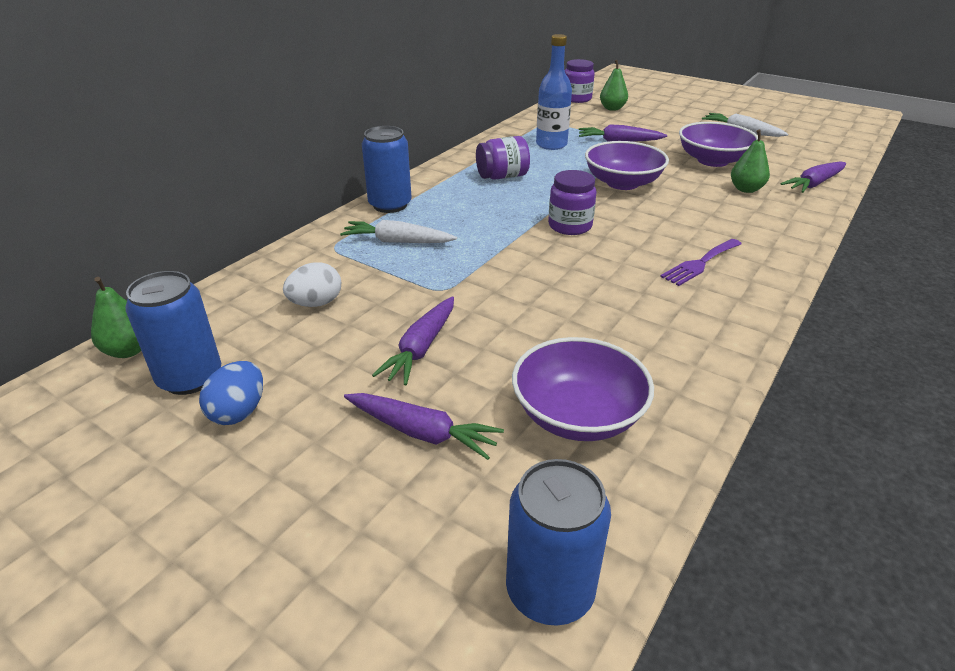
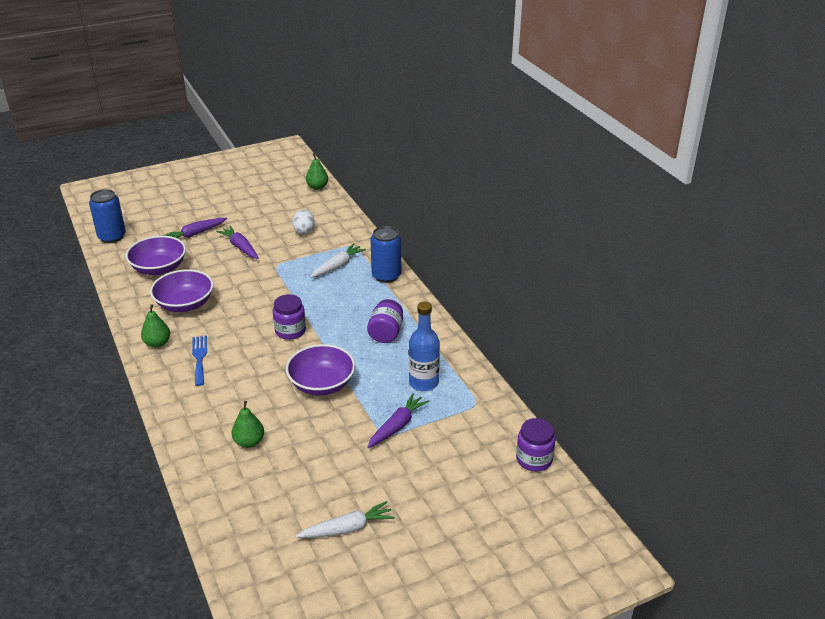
camera: 120 degrees right, 0 degrees up
blue can [125,271,221,395] -> none
blue egg [199,361,263,425] -> none
green pear [600,60,628,111] -> green pear moved to [141,304,170,348]
purple fork [660,239,742,286] -> blue fork [192,336,207,386]
purple bowl [679,122,758,167] -> purple bowl moved to [150,269,214,312]
purple carrot [781,161,846,193] -> none

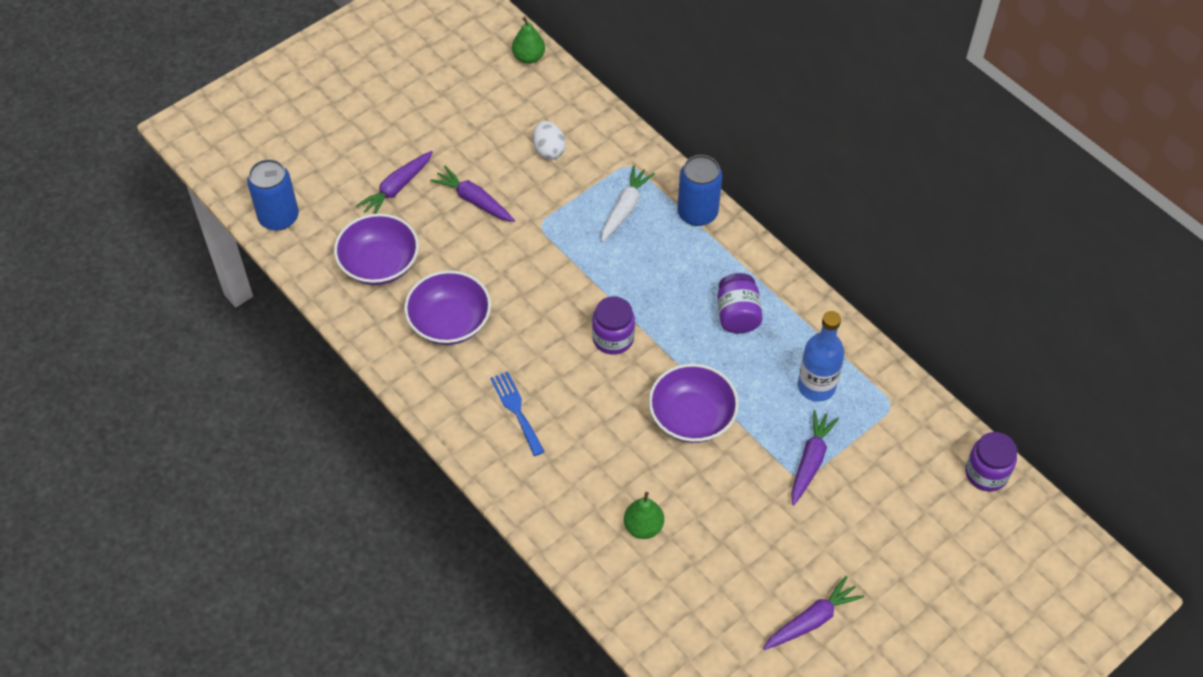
camera: 15 degrees left, 20 degrees up
green pear [141,304,170,348] -> none
white carrot [295,501,395,538] -> purple carrot [763,576,864,650]

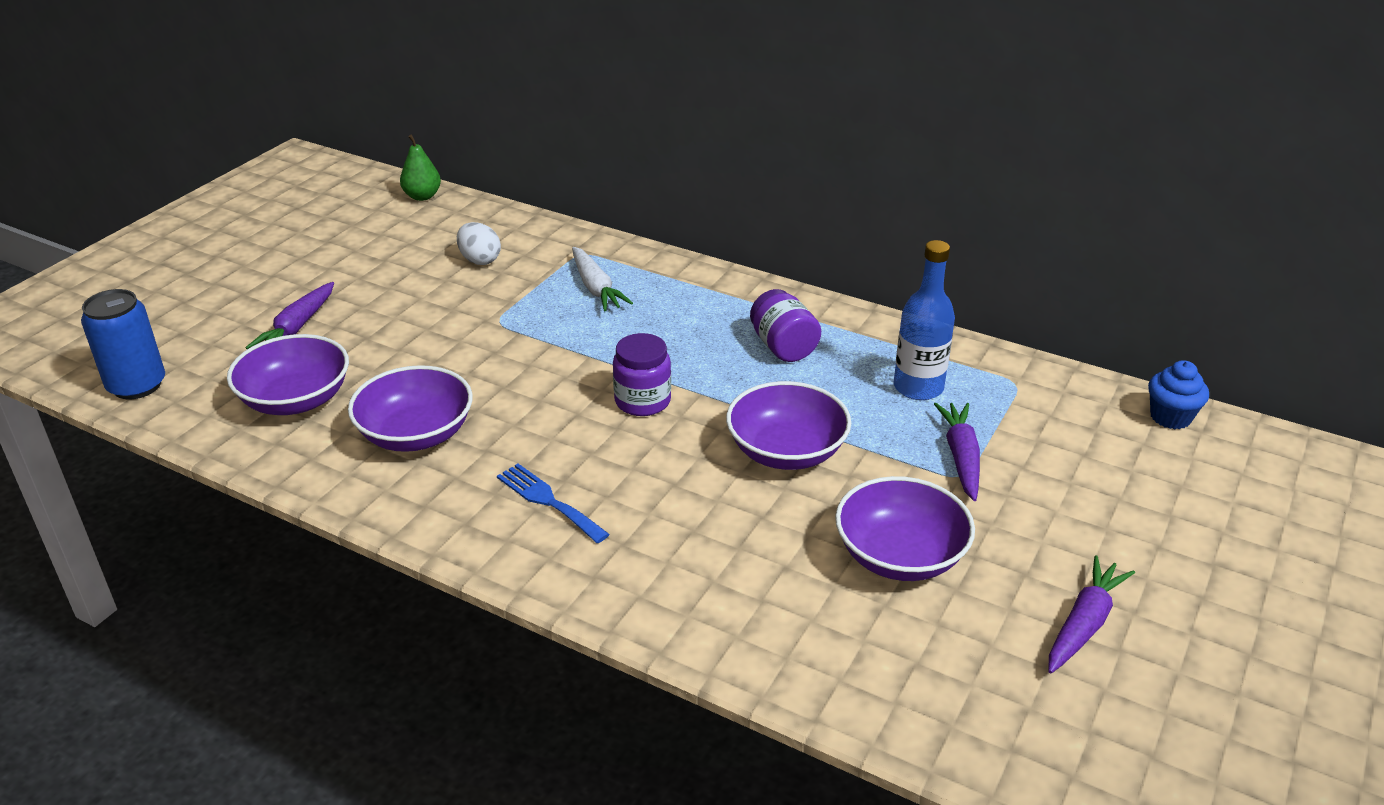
camera: 20 degrees left, 20 degrees down
purple carrot [430,166,515,222] -> none
white carrot [601,166,655,242] -> white carrot turned 150 degrees clockwise [572,247,633,311]
green pear [624,492,664,539] -> none
blue can [677,155,722,226] -> none
purple jar [965,432,1017,492] -> blue cupcake [1148,360,1209,429]
none -> purple bowl [835,476,975,581]

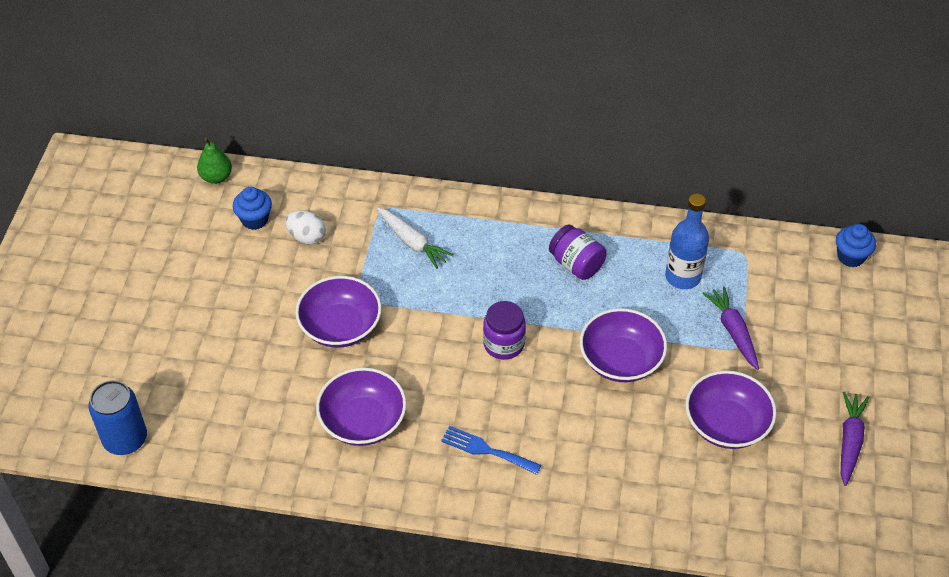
camera: 20 degrees left, 15 degrees up
purple bowl [227,334,349,415] -> purple bowl moved to [295,276,382,347]
purple carrot [246,282,334,349] -> none
none -> blue cupcake [233,187,272,230]

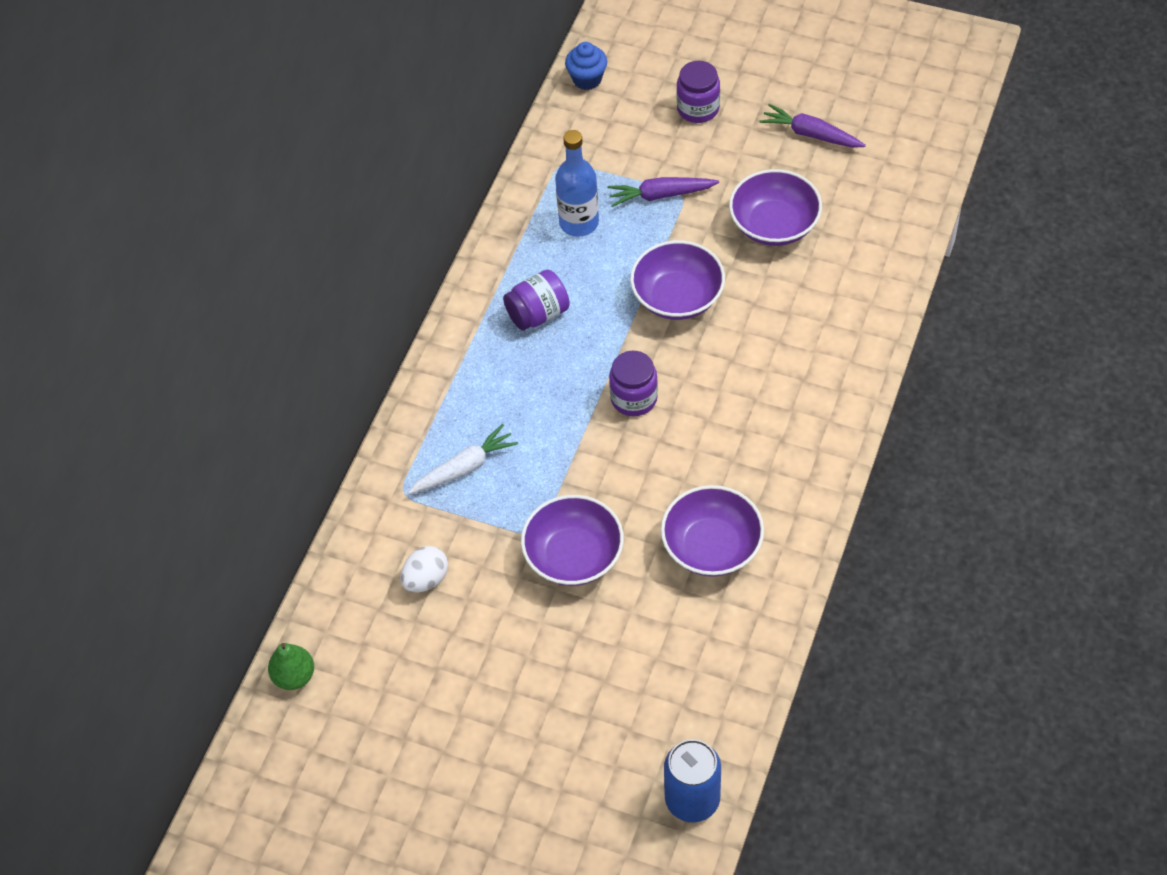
camera: 75 degrees left, 5 degrees up
blue cupcake [233,187,272,230] -> none
blue fork [441,426,541,475] -> none
none -> purple jar [677,61,720,123]

